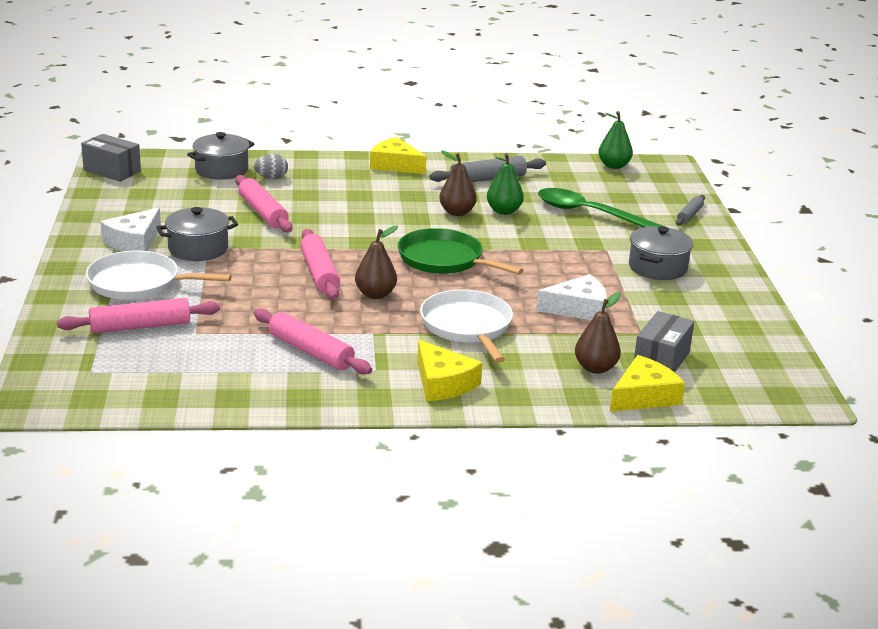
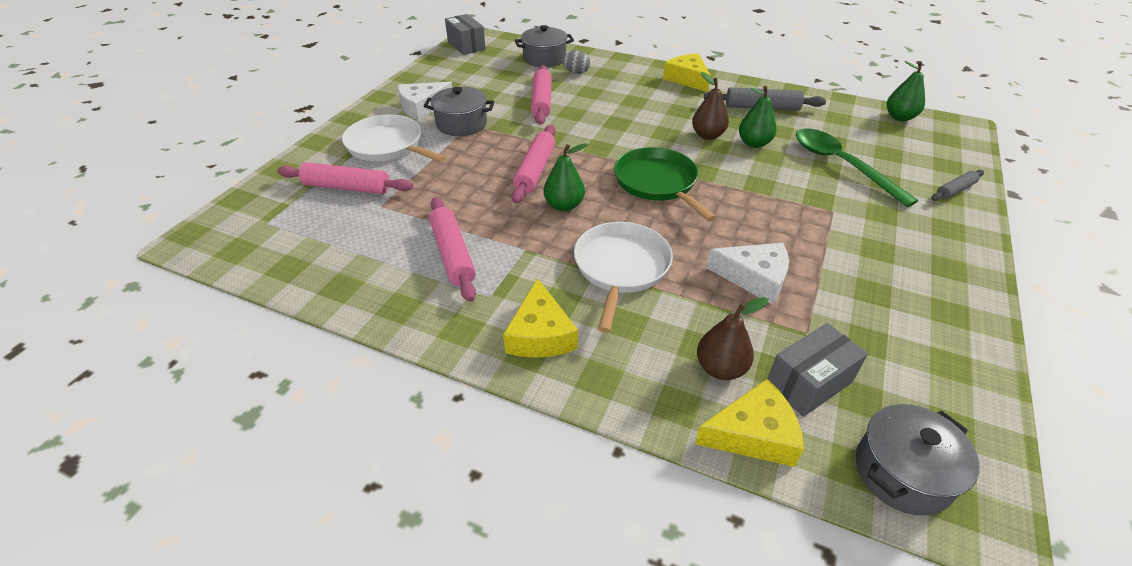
camera: 30 degrees right, 15 degrees up
brown pear [355,225,398,299] -> green pear [544,143,588,211]
grey pot [629,226,693,280] -> grey pot moved to [856,404,980,516]

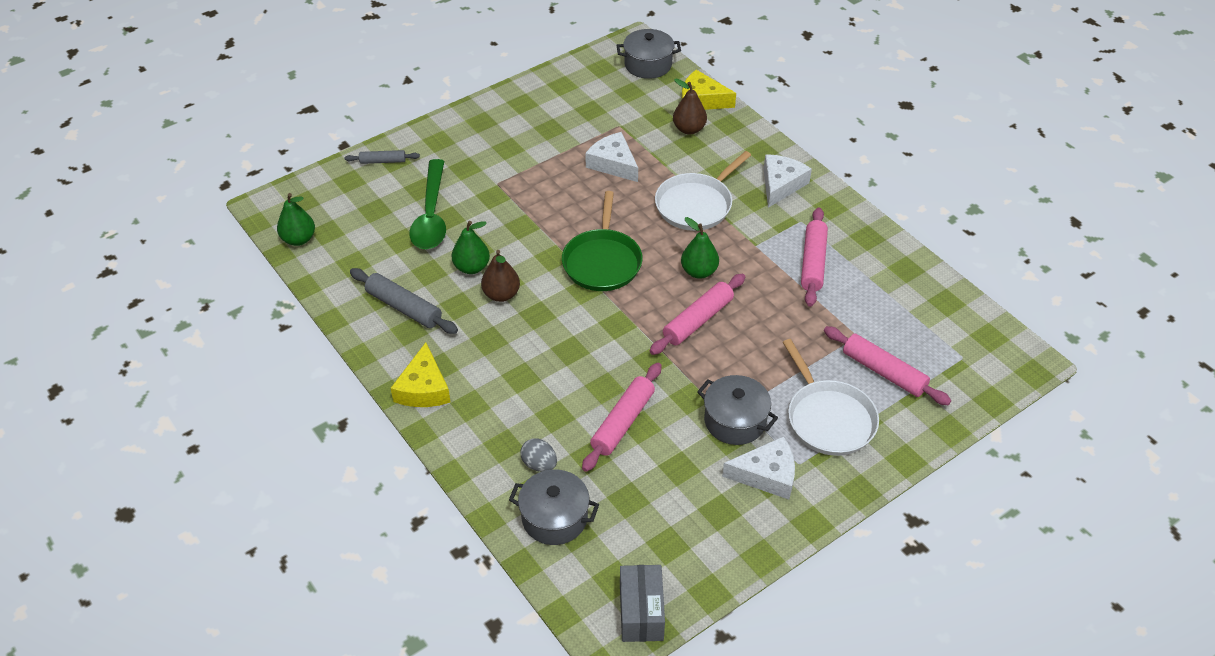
camera: 150 degrees left, 5 degrees up
yellow cheese [503,278,578,358] -> white cheese [764,154,812,208]
grey box [768,323,868,417] -> none

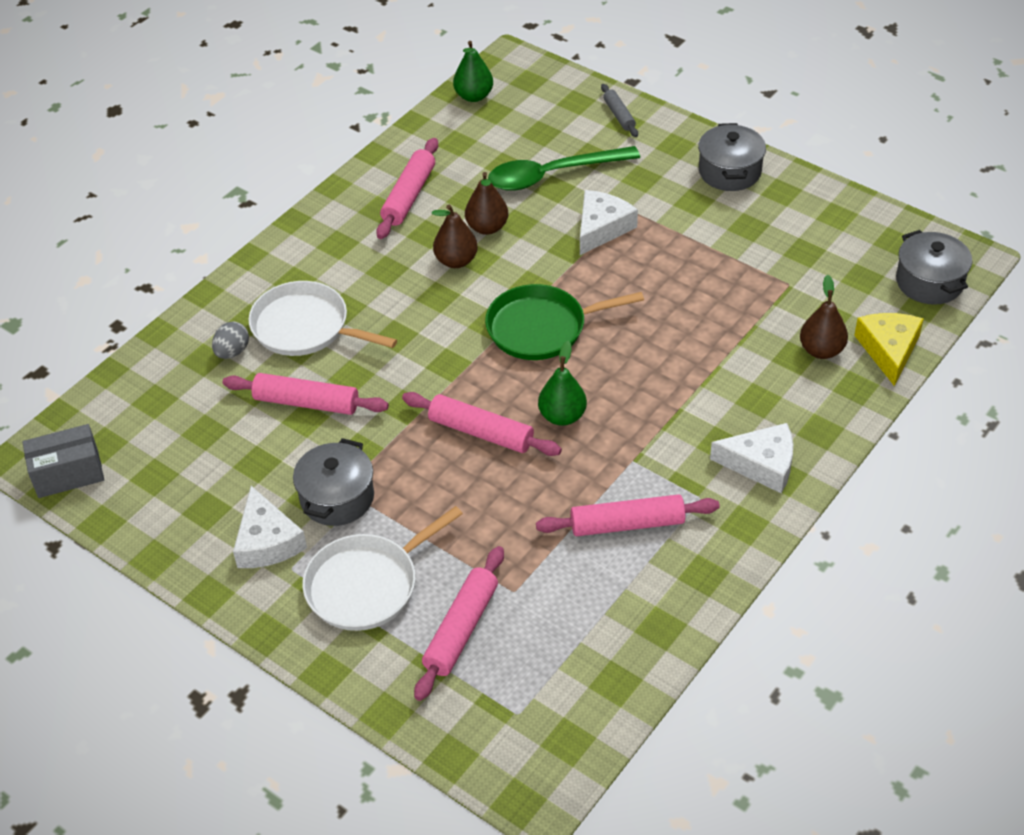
camera: 75 degrees right, 0 degrees up
grey rolling pin [350,268,458,334] -> pink rolling pin [376,138,438,239]
yellow cheese [391,342,451,407] -> none
green pear [452,221,490,274] -> brown pear [465,172,508,235]
grey pot [509,469,599,545] -> grey pot moved to [698,123,766,191]
white cheese [585,132,638,182] -> white cheese moved to [580,190,638,255]
white pan [655,151,751,231] -> white pan moved to [249,281,397,356]

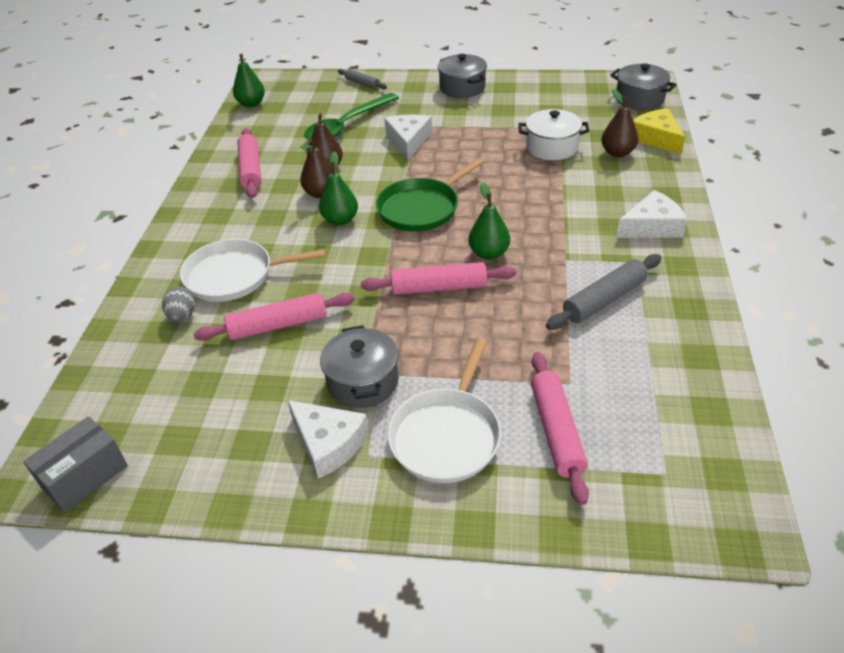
camera: 30 degrees left, 5 degrees down
pink rolling pin [536,494,720,536] -> grey rolling pin [546,254,661,330]
none -> green pear [319,151,358,226]
none -> white pot [518,109,589,160]

